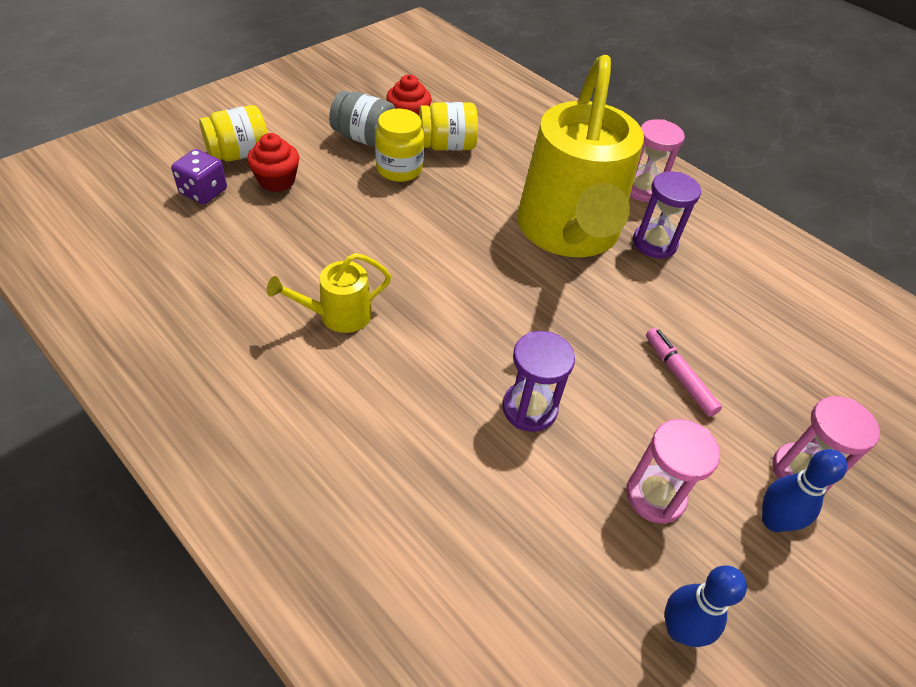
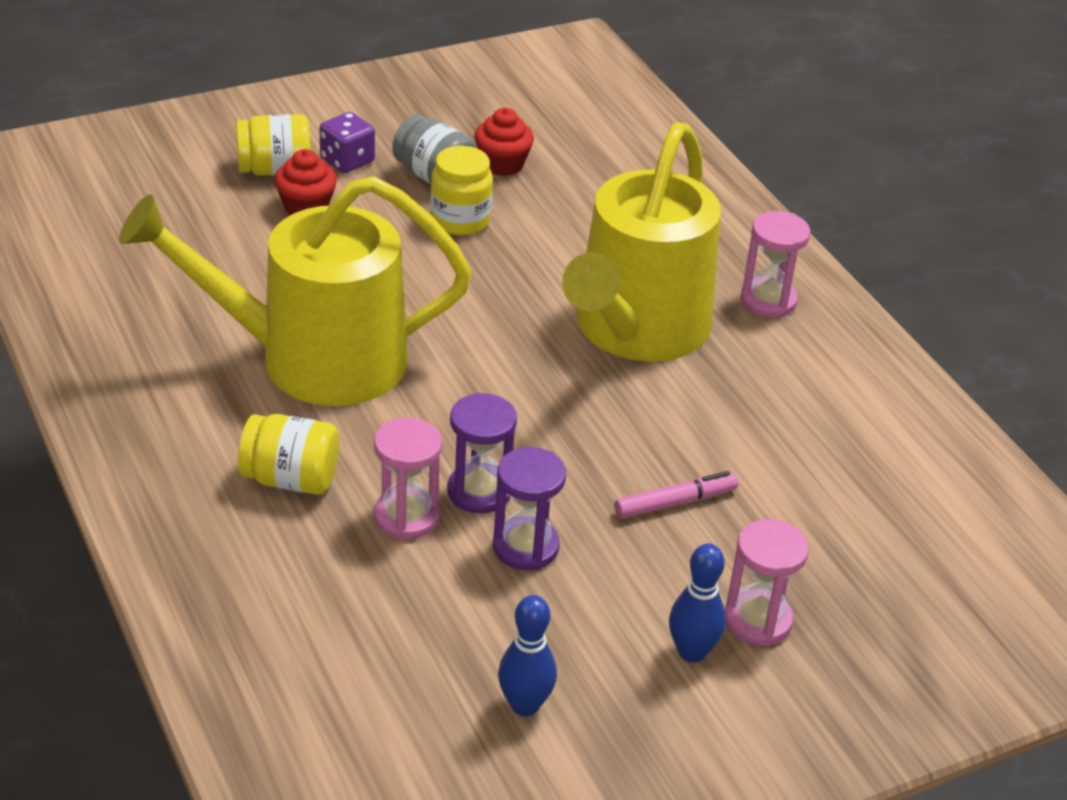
camera: 20 degrees right, 10 degrees down
purple dice [171,149,227,204] -> purple dice moved to [320,112,375,173]
yellow watering can [267,253,391,333] -> yellow watering can [119,176,472,406], size x2.39
yellow jar [419,102,478,151] -> yellow jar moved to [238,414,339,495]
pink hourglass [626,419,720,524] -> pink hourglass moved to [374,417,442,540]
purple hourglass [633,171,701,258] -> purple hourglass moved to [493,447,566,570]
pink marker [646,328,722,417] -> pink marker turned 75 degrees clockwise [614,471,738,519]

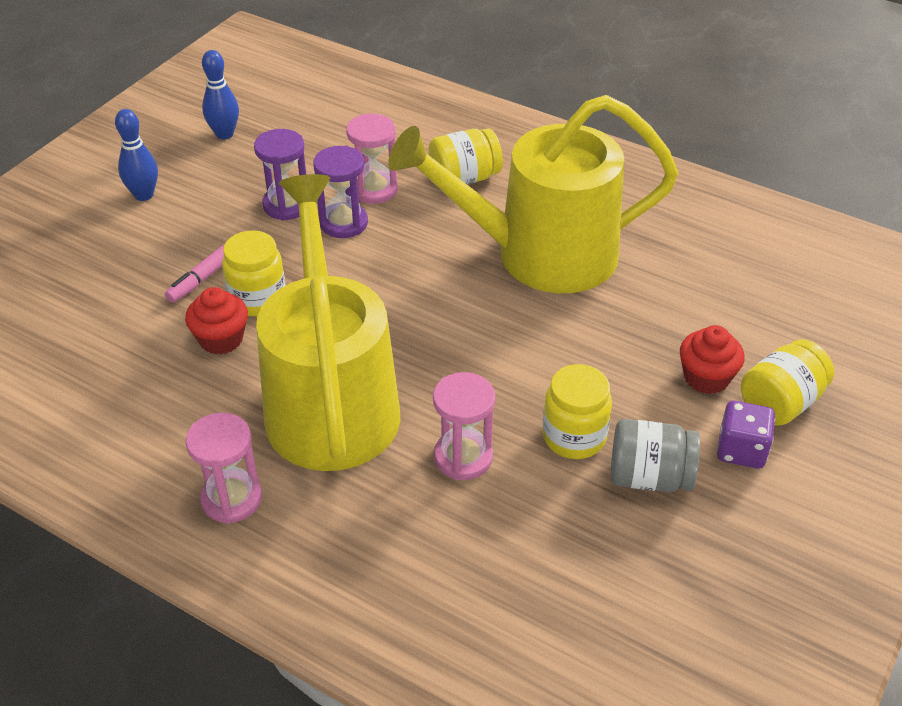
camera: 150 degrees right, 5 degrees up
yellow watering can [119,176,472,406] -> yellow watering can turned 150 degrees counterclockwise [389,95,678,293]
red cupcake [474,108,534,176] -> red cupcake moved to [185,287,248,355]
pink hourglass [725,519,809,646] -> pink hourglass moved to [433,372,495,480]
none -> yellow jar [222,230,286,316]

